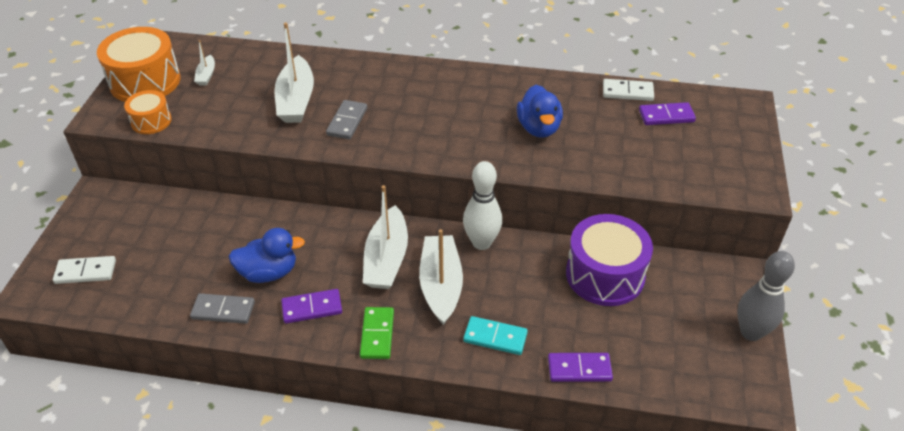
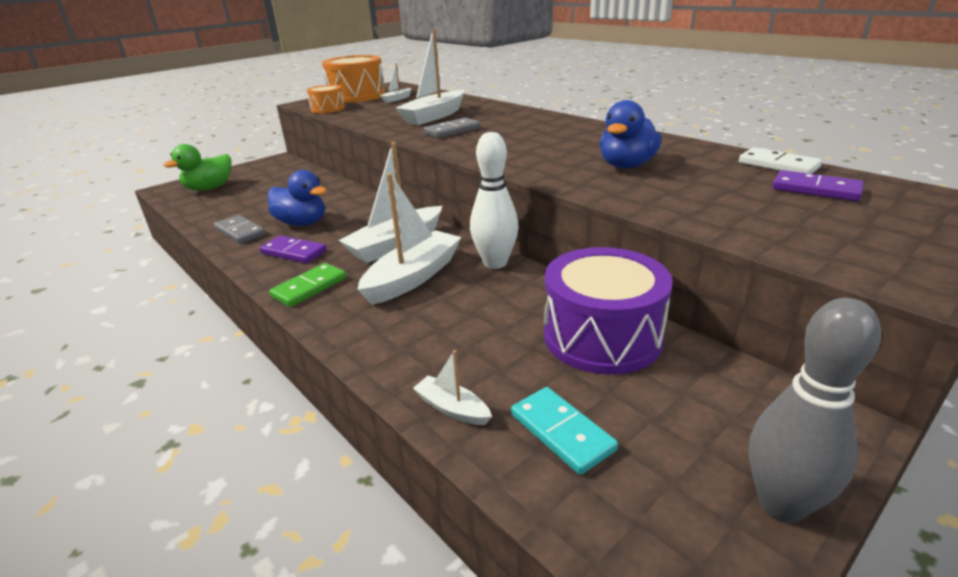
camera: 40 degrees right, 15 degrees down
white domino [53,256,116,284] -> green duck [164,144,231,191]
turquoise domino [463,316,528,355] -> turquoise domino moved to [511,387,618,475]
purple domino [548,353,613,382] -> white boat [413,350,492,425]

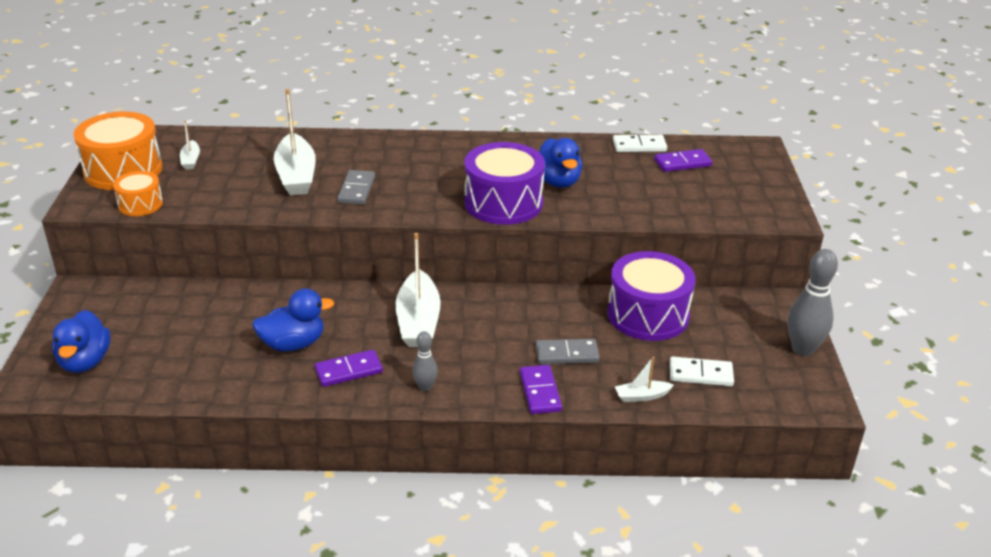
camera: 50 degrees left, 5 degrees up
green duck [164,144,231,191] -> blue duck [52,310,111,373]
grey domino [214,215,265,244] -> grey domino moved to [536,339,600,364]
green domino [269,263,346,307] -> grey bowling pin [412,331,438,392]
white boat [357,173,462,305] -> none
white bowling pin [470,132,519,269] -> none
turquoise domino [511,387,618,475] -> white domino [670,356,734,386]
none -> purple drum [465,142,545,225]
none -> purple domino [520,365,562,414]

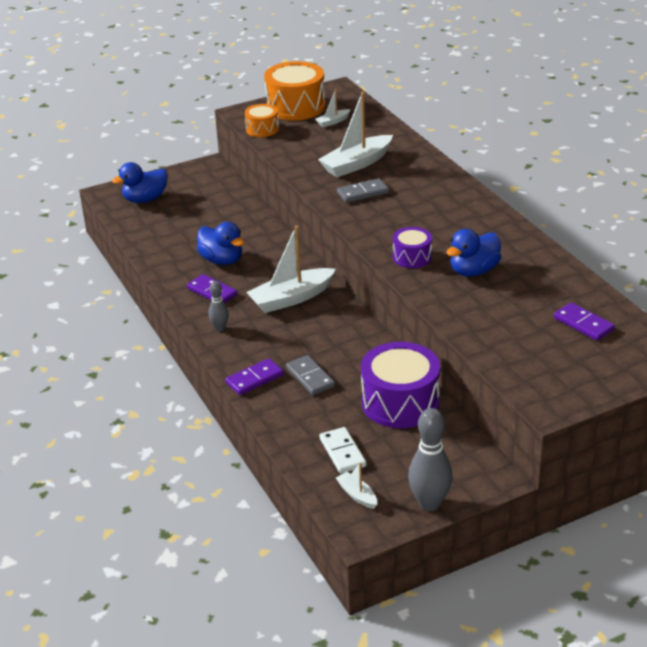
camera: 65 degrees right, 0 degrees up
purple drum [465,142,545,225] -> purple drum [393,227,432,268], size x0.54
white domino [613,135,667,152] -> none
white boat [615,356,674,402] -> white boat moved to [336,462,377,509]

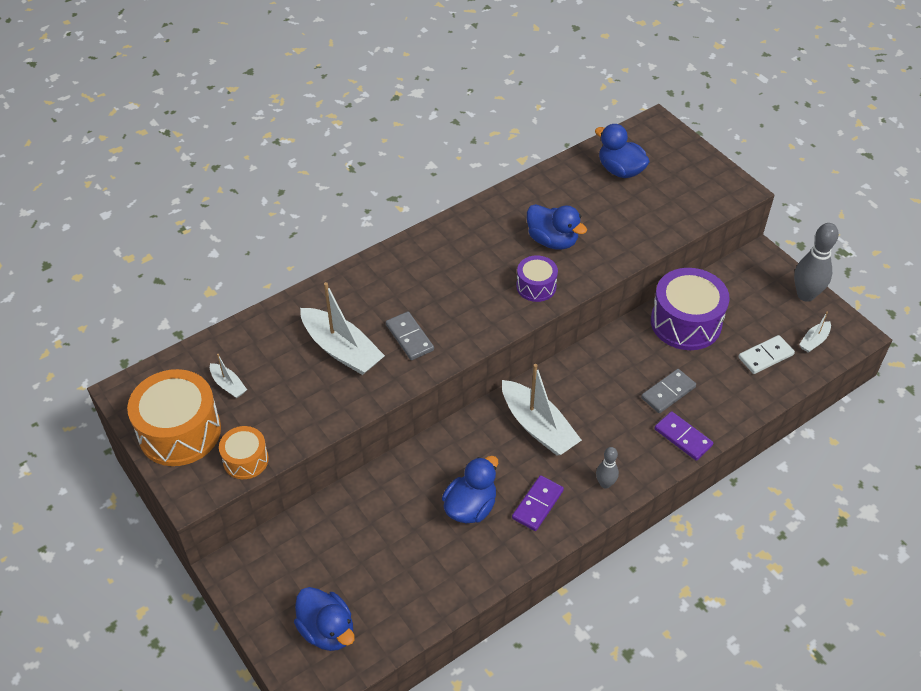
camera: 100 degrees left, 15 degrees up
purple domino [554,302,615,341] -> blue duck [595,124,650,178]

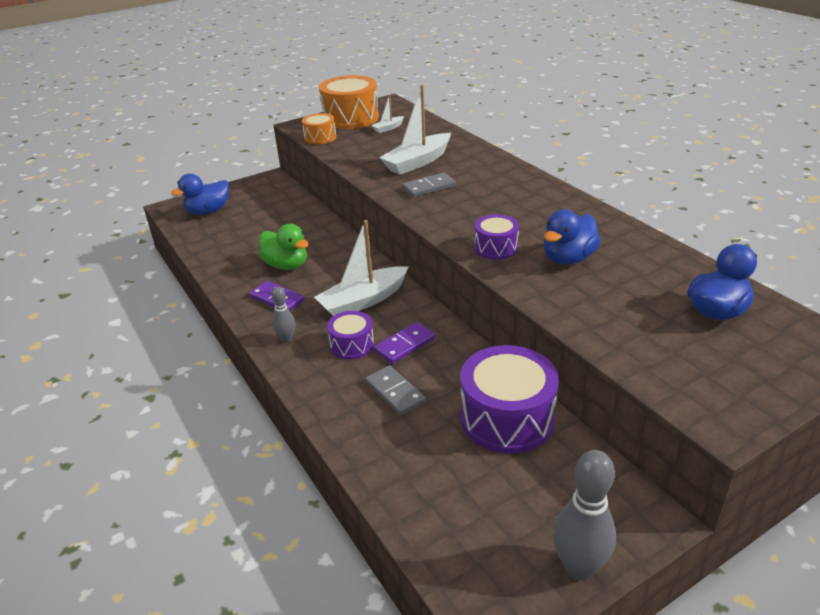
camera: 95 degrees right, 15 degrees down
blue duck [442,456,498,523] -> green duck [259,224,309,270]
purple domino [654,411,713,461] -> purple domino moved to [374,322,435,364]
white domino [738,335,795,374] -> none
white boat [799,312,831,353] -> none
none -> purple drum [327,311,374,360]

